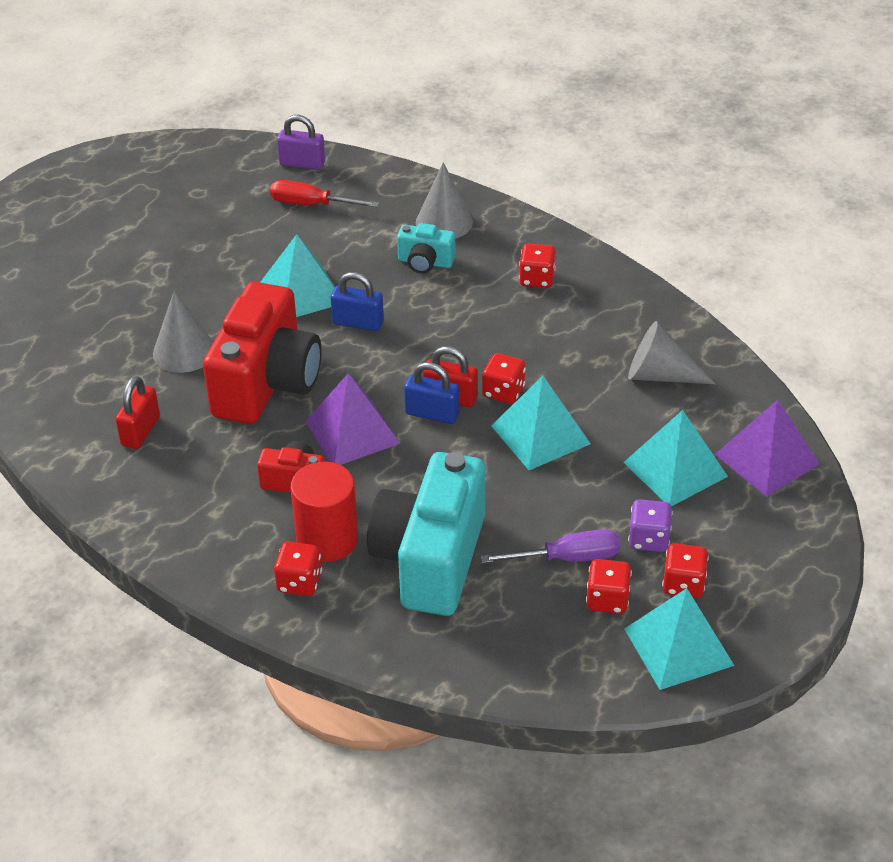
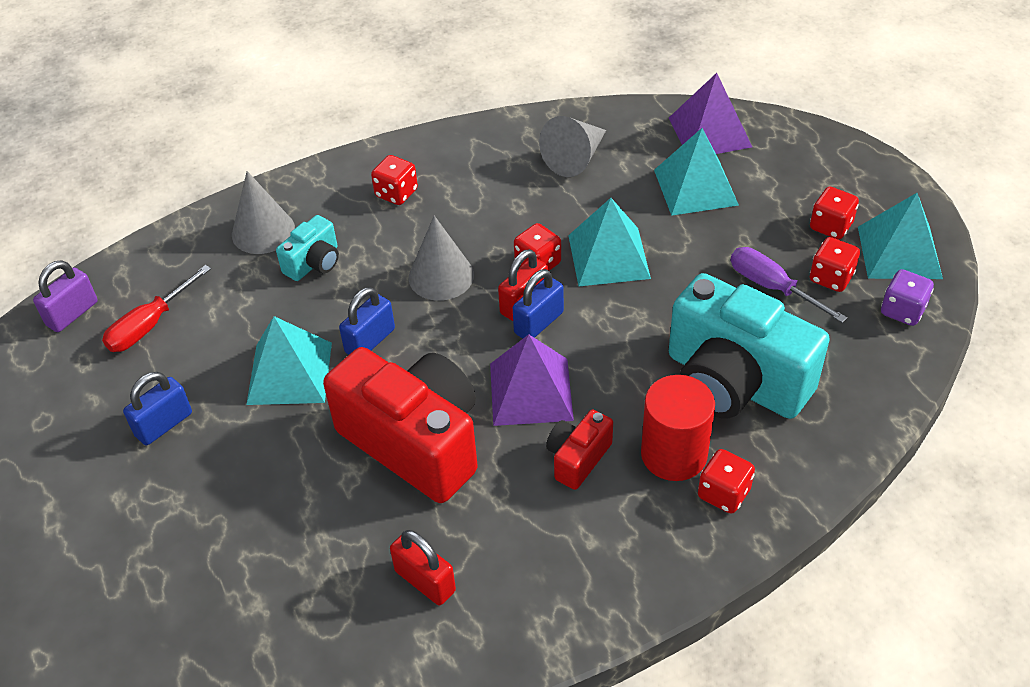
camera: 65 degrees left, 5 degrees up
grey cone [153,291,213,373] -> grey cone moved to [408,216,474,301]
purple screwdriver [481,529,620,563] -> purple screwdriver turned 60 degrees counterclockwise [731,247,847,323]
purple dice [628,499,673,552] -> purple dice moved to [881,269,934,326]
none -> blue padlock [123,372,192,445]

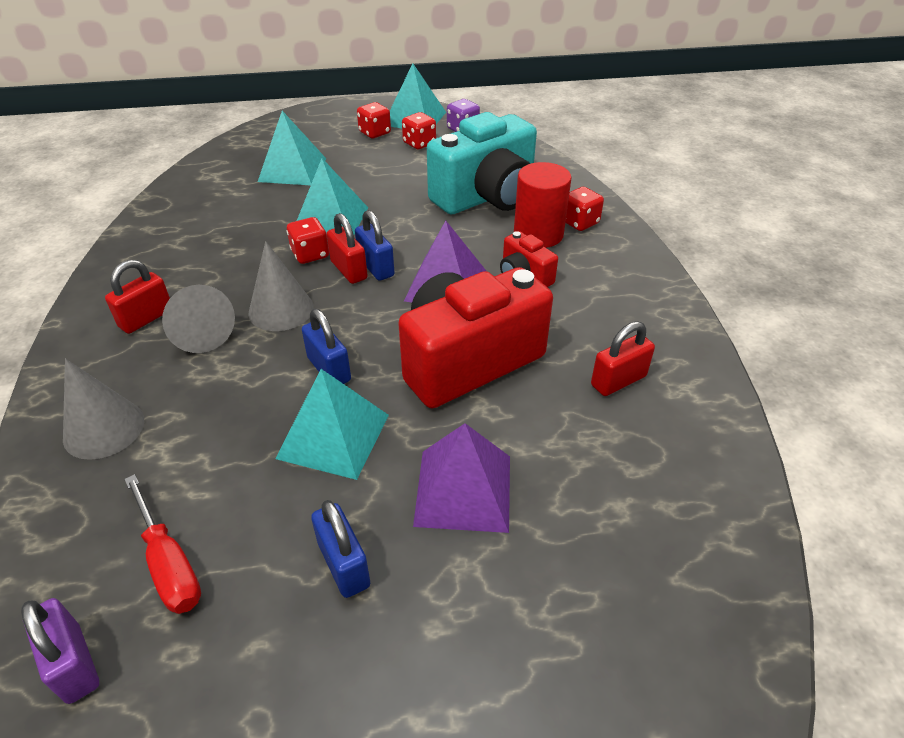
camera: 75 degrees left, 5 degrees down
turquoise camera [276,215,339,281] -> none
red dice [371,155,418,205] -> red padlock [105,260,170,334]
grey cone [539,116,606,177] -> grey cone moved to [162,285,235,353]
purple pyramid [669,73,752,154] -> purple pyramid moved to [413,423,510,533]
purple screwdriver [731,247,847,323] -> none

